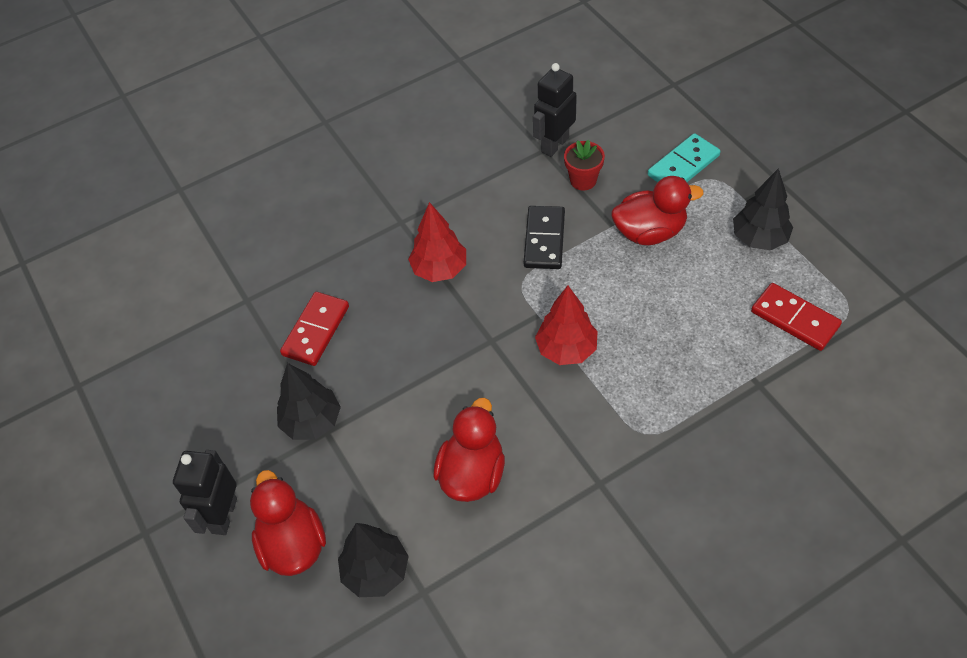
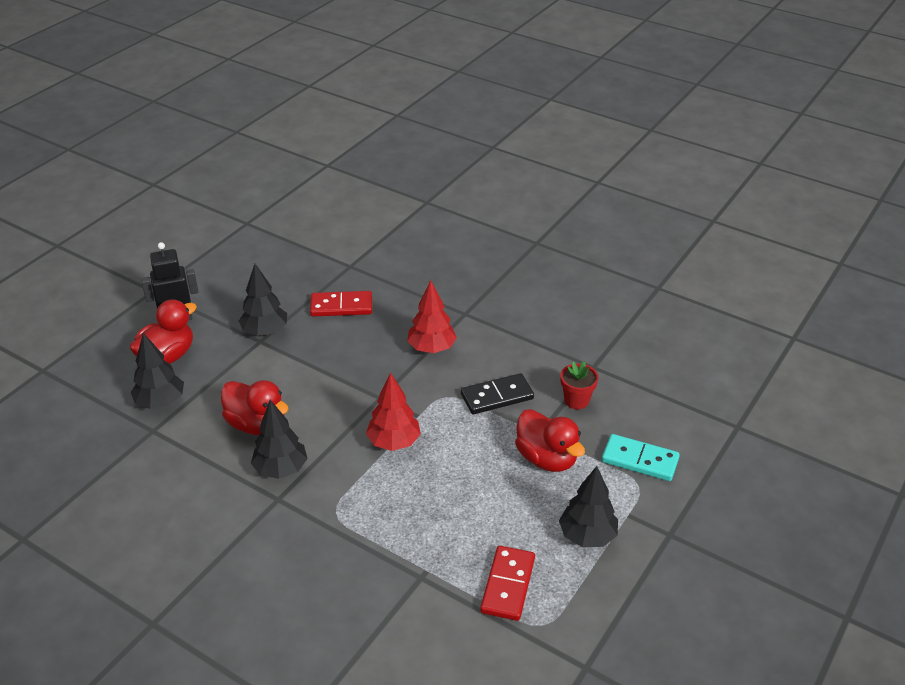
camera: 60 degrees right, 15 degrees down
red duck [433,398,505,502] -> red duck turned 45 degrees clockwise [221,380,288,435]
black robot [533,63,577,157] -> none
none -> black tree [251,400,308,479]

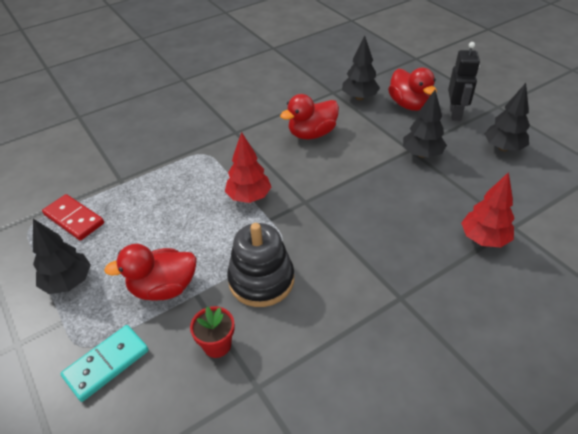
camera: 115 degrees right, 5 degrees up
black tree [251,400,308,479] -> black tree moved to [485,83,530,151]
red domino [310,291,372,316] -> none
red tree [407,280,457,353] -> red tree moved to [461,172,515,248]
black domino [461,373,534,414] -> black stacking toy [227,223,294,307]

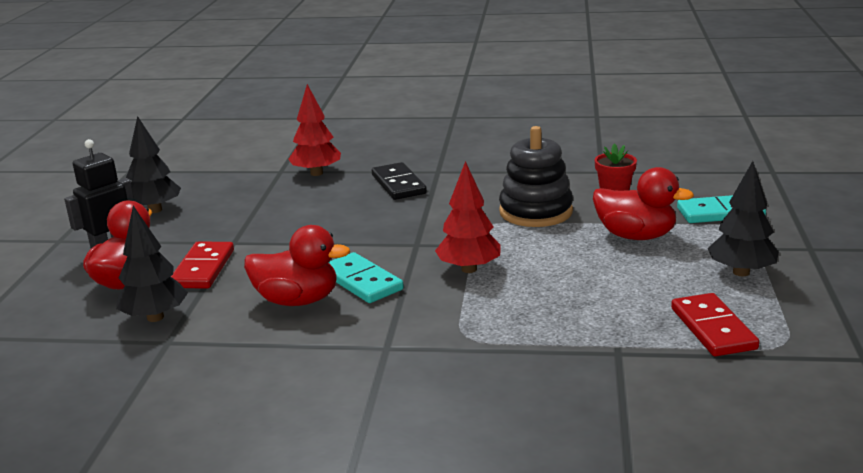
camera: 140 degrees left, 20 degrees down
black tree [403,90,447,158] -> none
none -> red domino [171,242,234,289]
none -> turquoise domino [328,252,404,303]
none -> black domino [372,162,427,200]

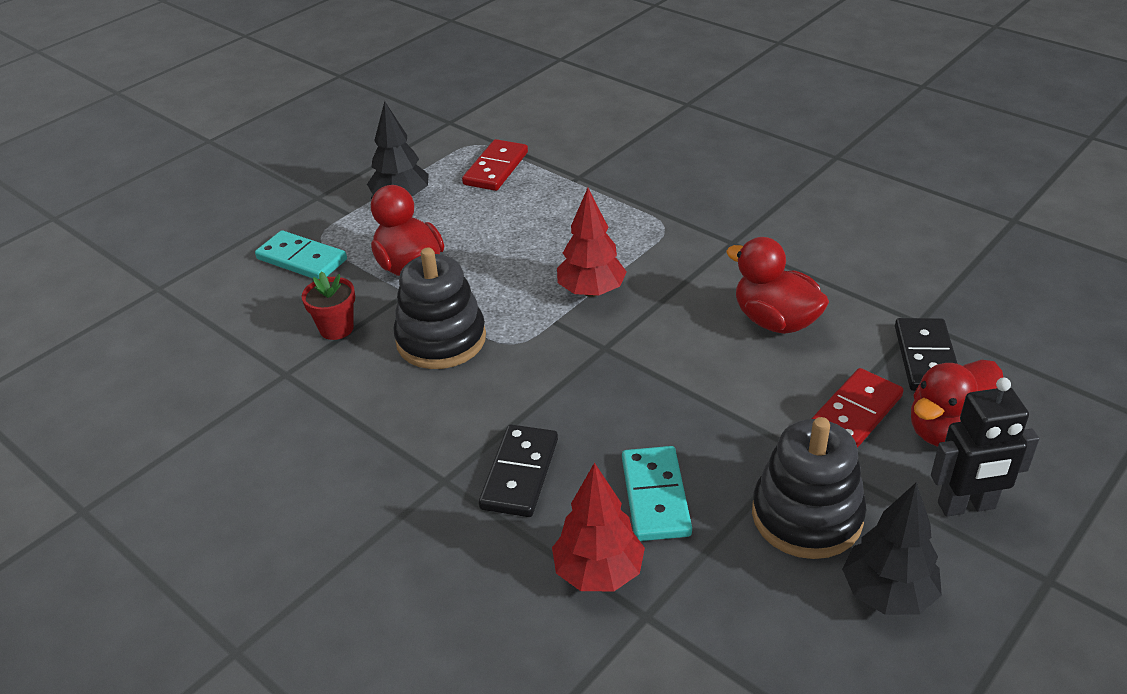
camera: 145 degrees left, 15 degrees up
black tree [116,206,188,322] -> black domino [895,318,958,391]
turquoise domino [328,252,404,303] -> turquoise domino moved to [622,446,692,541]
none -> black stacking toy [752,417,866,559]

